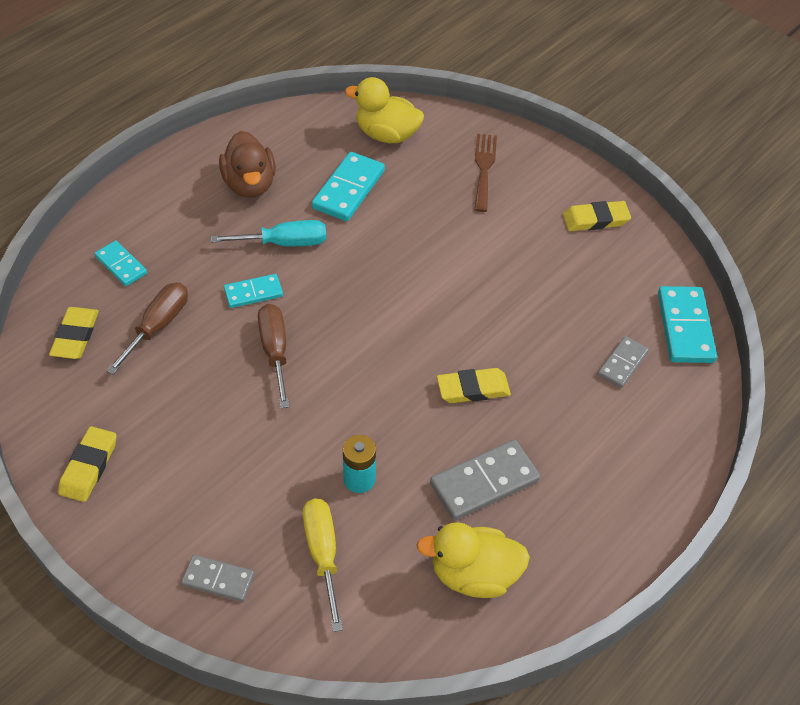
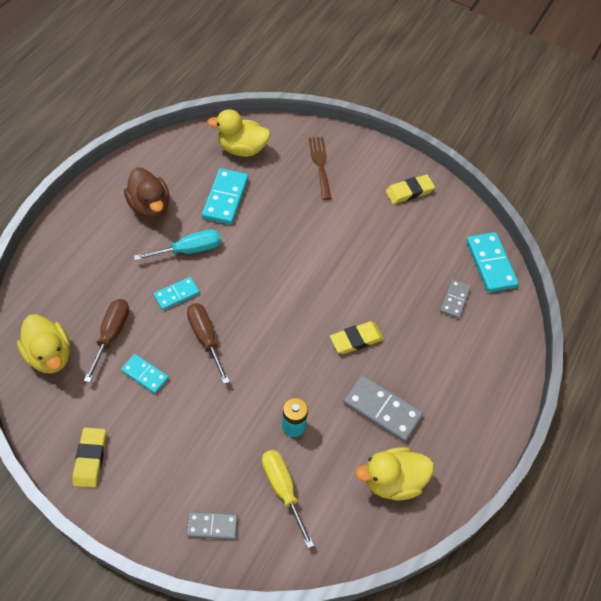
camera: 15 degrees left, 5 degrees up
yellow eraser [49,307,99,359] -> yellow duck [17,314,70,374]
turquoise domino [95,241,147,286] -> turquoise domino moved to [121,354,169,394]
grey domino [430,440,540,521] -> grey domino turned 75 degrees clockwise [343,375,423,442]

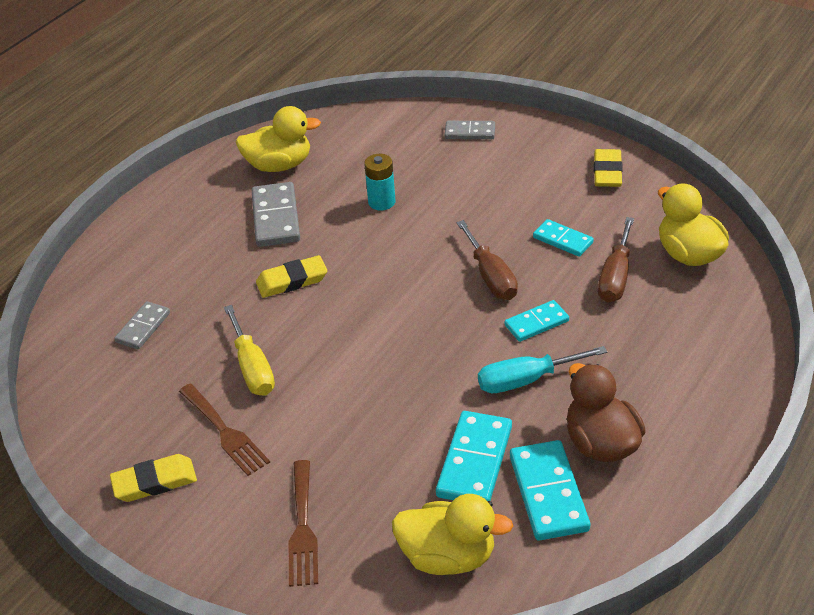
camera: 170 degrees left, 15 degrees down
yellow screwdriver [262,450,314,548] -> yellow screwdriver moved to [224,305,275,396]
grey domino [343,375,423,442] -> grey domino turned 45 degrees clockwise [252,182,300,247]
turquoise domino [466,232,519,292] -> turquoise domino moved to [510,440,590,540]
none -> brown fork [179,383,270,476]

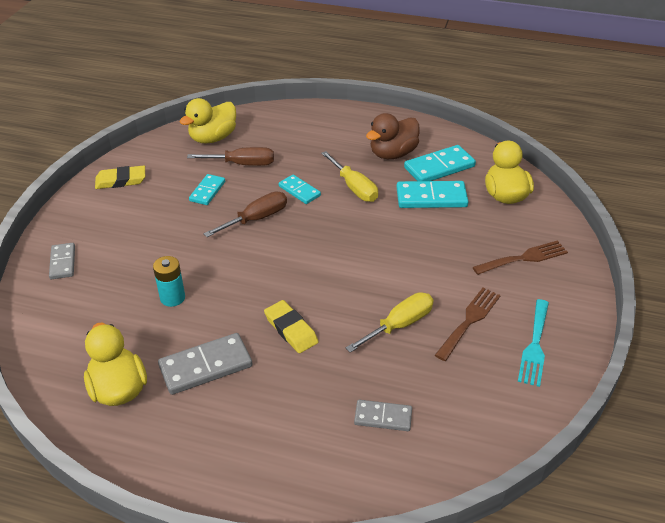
camera: 110 degrees left, 0 degrees up
yellow eraser [110,454,197,502] -> turquoise fork [518,299,549,387]
turquoise screwdriver [478,346,607,393] -> yellow screwdriver [321,151,378,202]

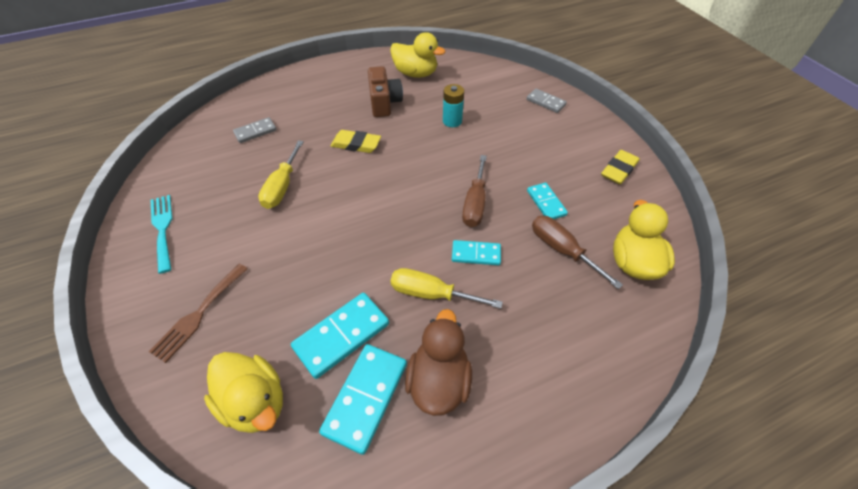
camera: 140 degrees right, 10 degrees up
grey domino [158,333,253,395] -> brown camera [368,66,403,117]
brown screwdriver [187,147,274,166] -> brown screwdriver turned 90 degrees clockwise [532,216,623,289]
brown fork [435,288,501,361] -> none

